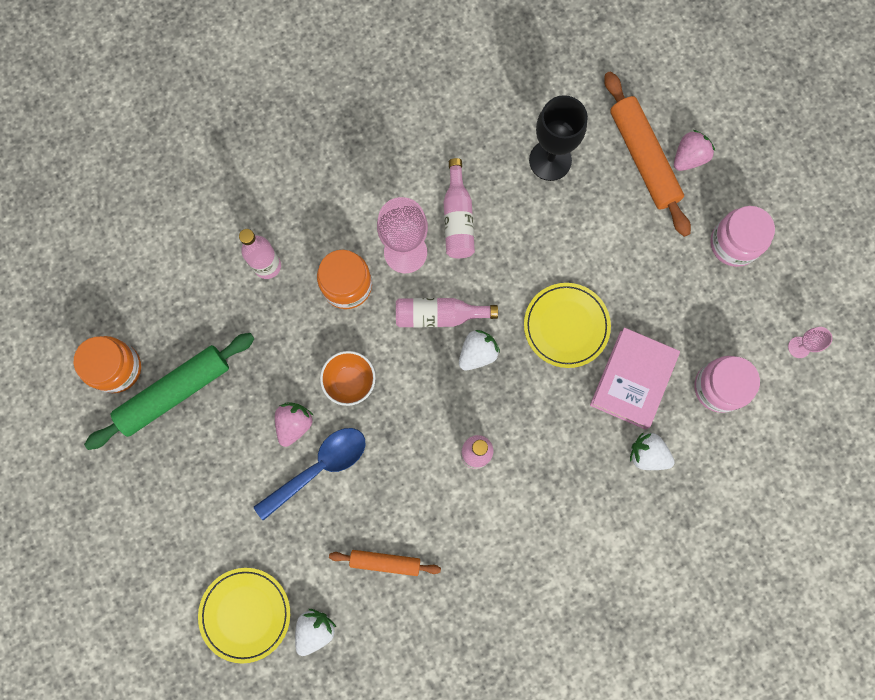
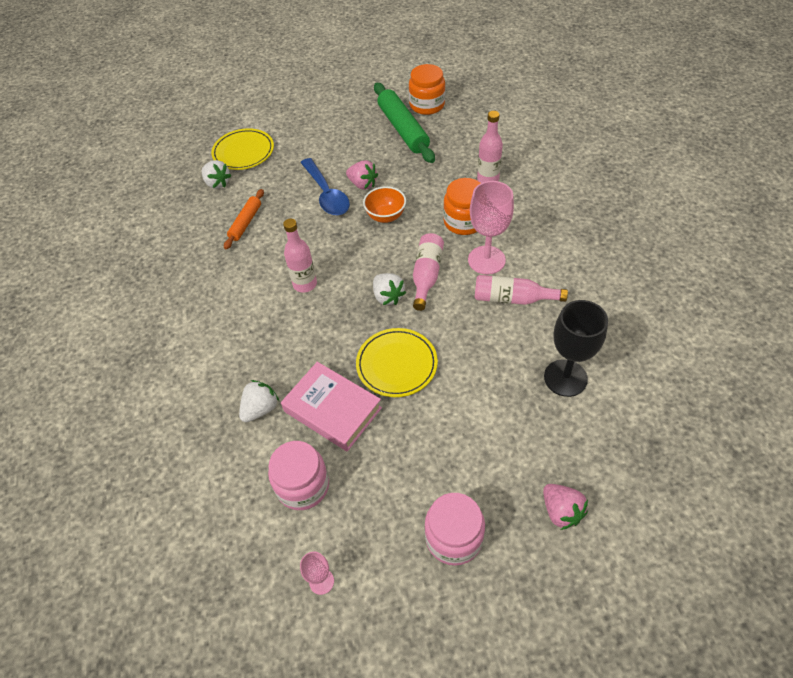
camera: 105 degrees right, 25 degrees down
orange rolling pin [604,72,691,237] -> none

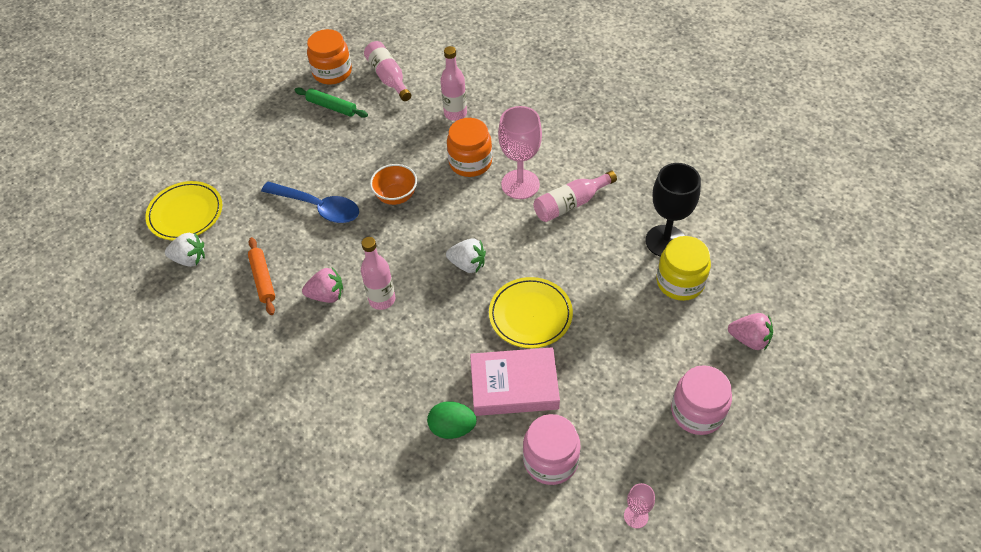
camera: 40 degrees left, 0 degrees up
white strawberry [239,380,279,422] -> green egg [427,401,477,439]
pink strawberry [346,160,378,190] -> pink strawberry moved to [302,267,343,303]
green rolling pin [374,83,435,163] -> green rolling pin [295,88,368,118], size x0.56
pink bottle [413,233,444,311] -> pink bottle moved to [364,41,411,101]
none -> yellow jar [656,236,711,301]

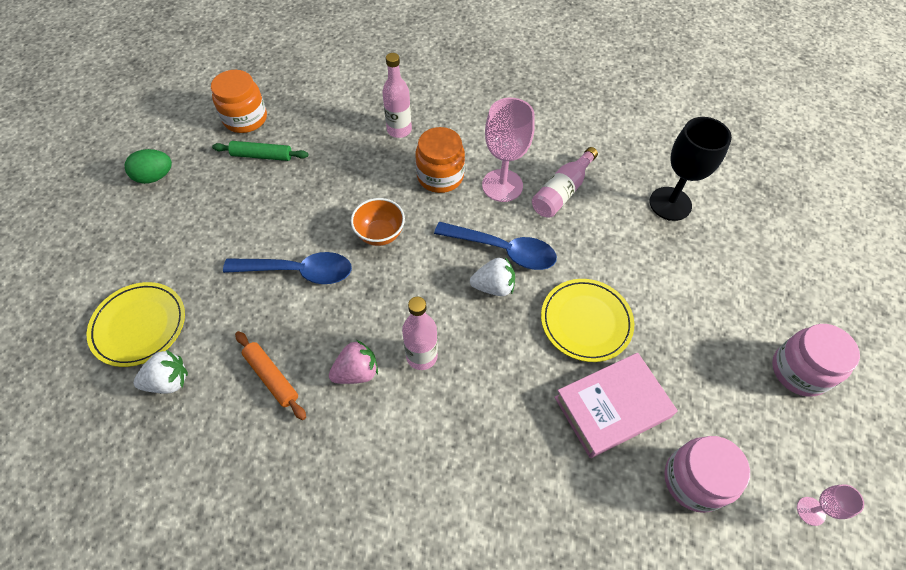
camera: 25 degrees left, 5 degrees up
pink bottle [364,41,411,101] -> none
green egg [427,401,477,439] -> green egg moved to [125,149,172,184]
yellow jar [656,236,711,301] -> none
pink strawberry [728,313,773,350] -> none
none -> blue spoon [434,222,557,270]

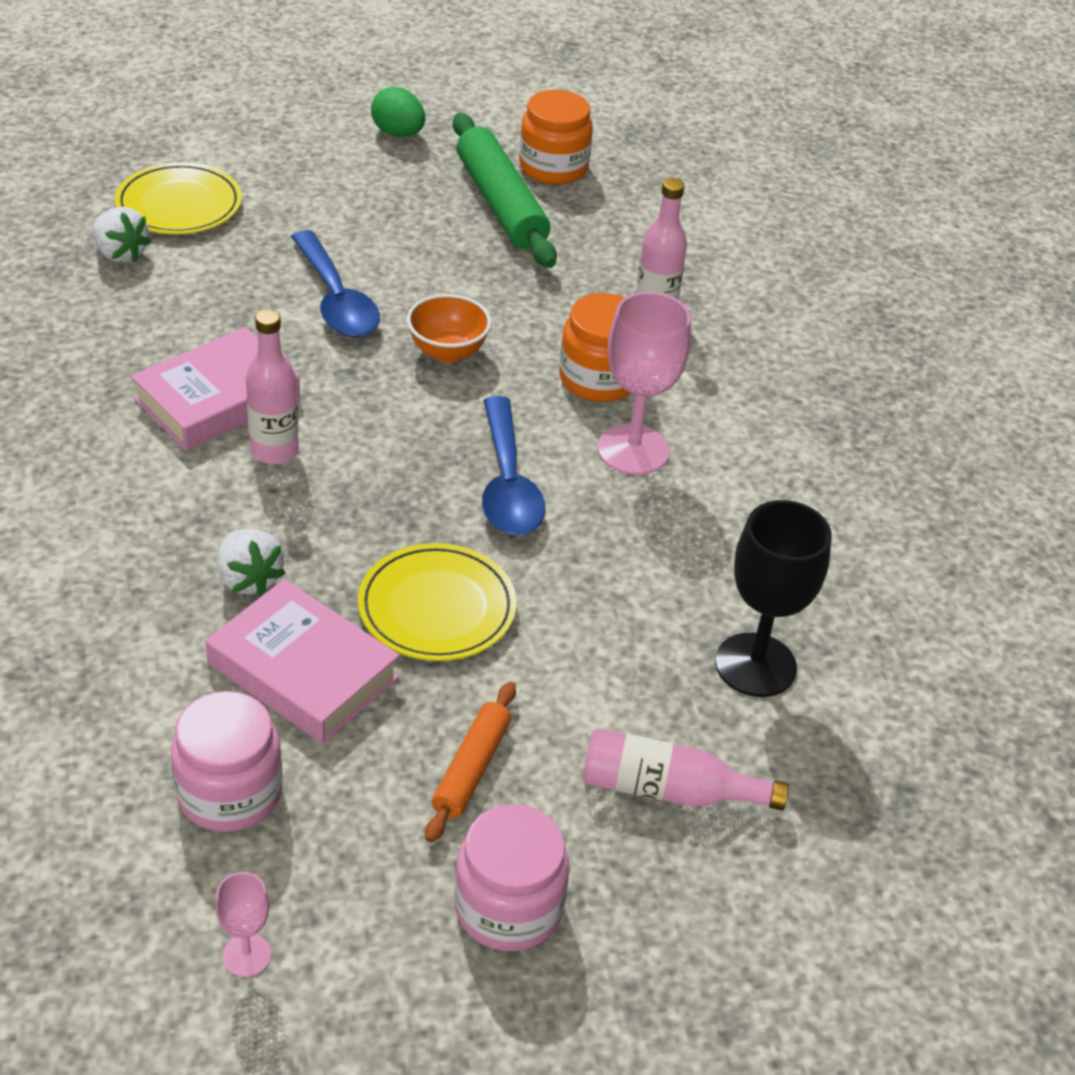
camera: 60 degrees right, 15 degrees down
green rolling pin [212,141,308,161] -> green rolling pin [453,113,557,268], size x1.78
orange rolling pin [235,331,306,420] -> orange rolling pin moved to [425,682,516,843]
pink strawberry [329,340,378,384] -> pink book [131,327,300,451]
white strawberry [470,257,515,296] -> white strawberry moved to [217,529,285,596]
pink bottle [532,147,598,218] -> pink bottle moved to [583,728,789,810]

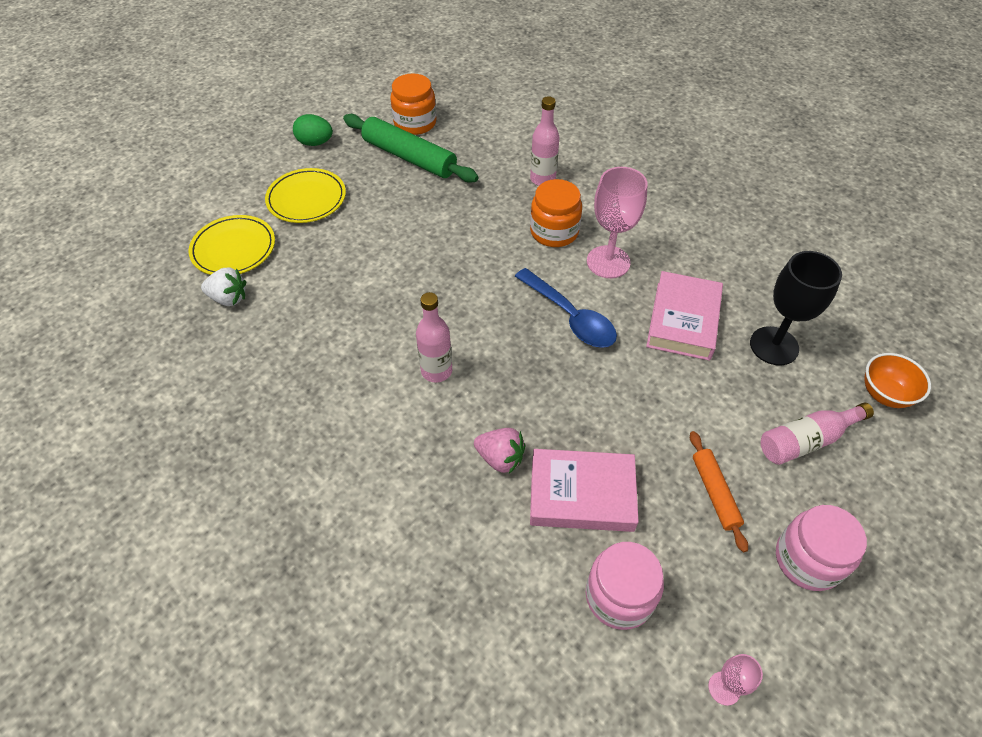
camera: 30 degrees left, 10 degrees up
pink book [131,327,300,451] -> pink book moved to [646,271,723,361]
white strawberry [217,529,285,596] -> pink strawberry [474,428,525,474]
blue spoon [291,230,380,337] -> none
yellow plate [358,543,517,661] -> yellow plate moved to [265,168,346,223]
orange bowl [407,294,491,363] -> orange bowl moved to [864,353,931,408]

